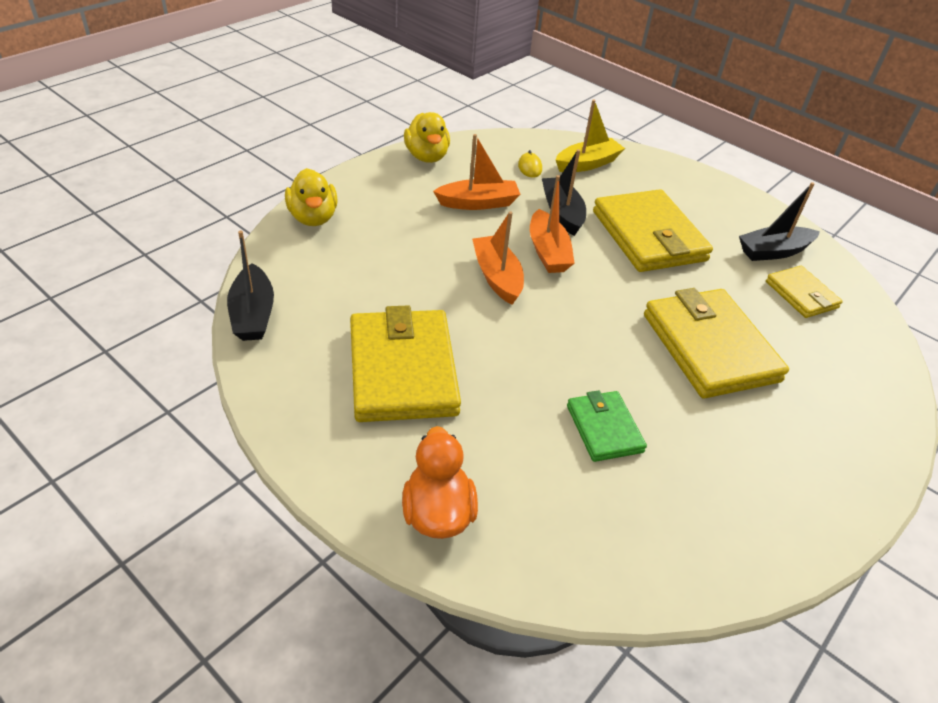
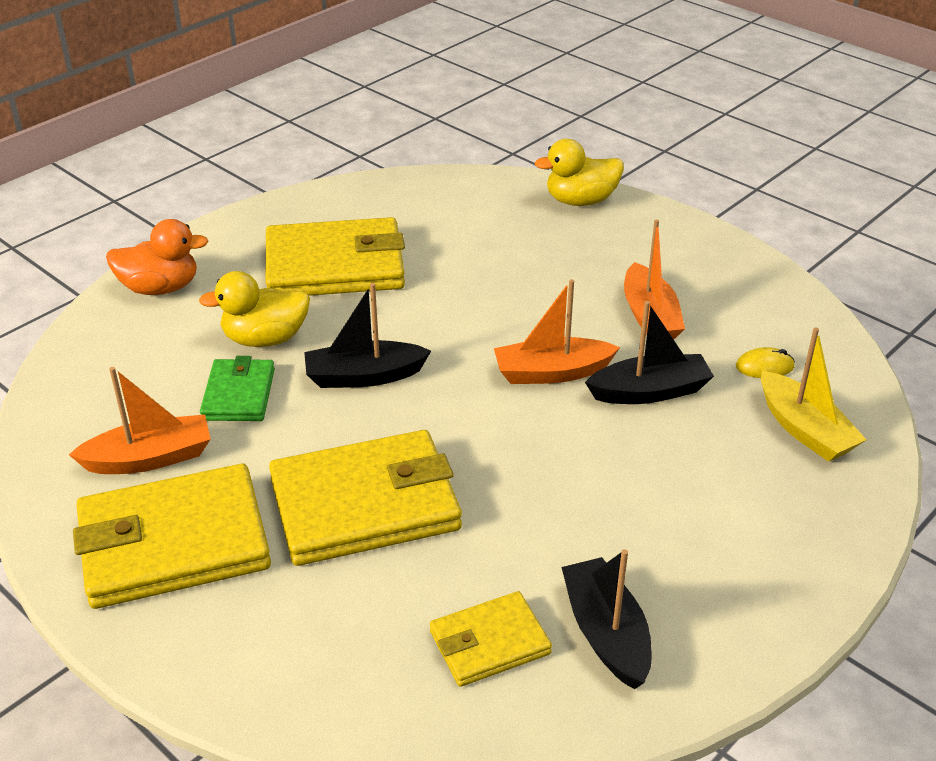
camera: 95 degrees right, 5 degrees down
black boat [227,231,274,341] -> black boat moved to [304,283,431,388]
yellow duck [404,112,450,163] -> yellow duck moved to [199,271,310,347]
orange boat [472,211,524,305] -> orange boat moved to [69,367,210,474]
green wallet [567,390,647,462] -> green wallet turned 75 degrees counterclockwise [200,356,275,421]
yellow wallet [593,189,713,272] -> yellow wallet moved to [73,464,271,609]

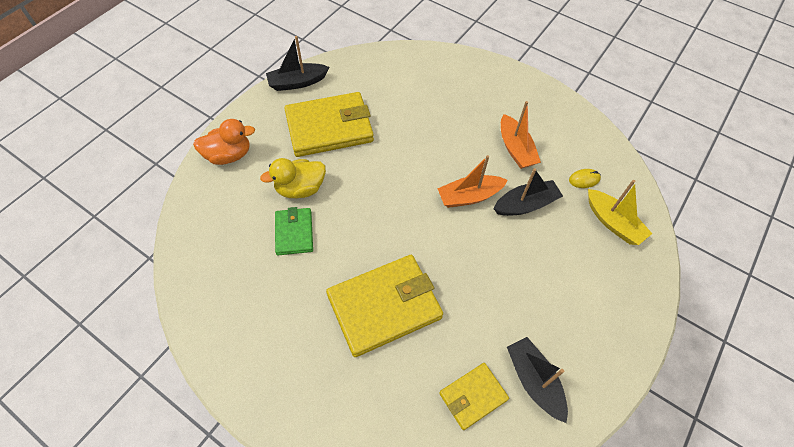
camera: 10 degrees left, 20 degrees up
orange boat [69,367,210,474] -> none
yellow wallet [73,464,271,609] -> none
black boat [304,283,431,388] -> black boat moved to [266,36,329,91]
yellow duck [535,139,624,206] -> none

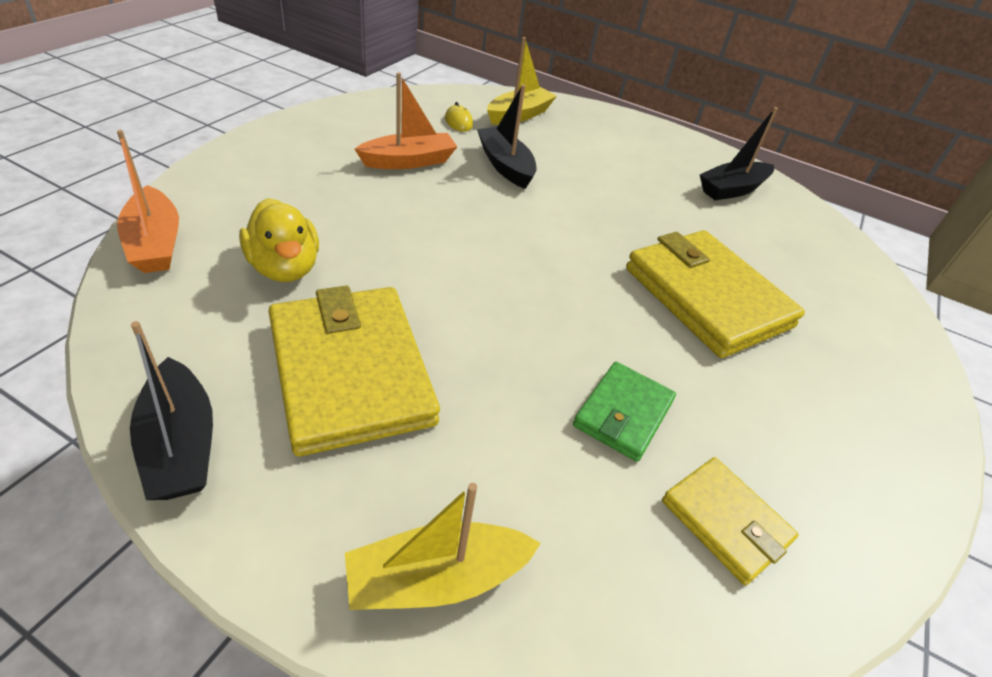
camera: 100 degrees left, 15 degrees down
orange duck [193,119,255,165] -> yellow boat [345,483,541,610]
yellow duck [260,158,326,198] -> yellow duck moved to [239,198,319,282]
green wallet [275,207,313,255] -> green wallet turned 45 degrees counterclockwise [573,362,676,462]
orange boat [437,155,508,208] -> orange boat moved to [117,130,179,273]
yellow wallet [439,363,509,430] -> yellow wallet moved to [662,457,799,585]

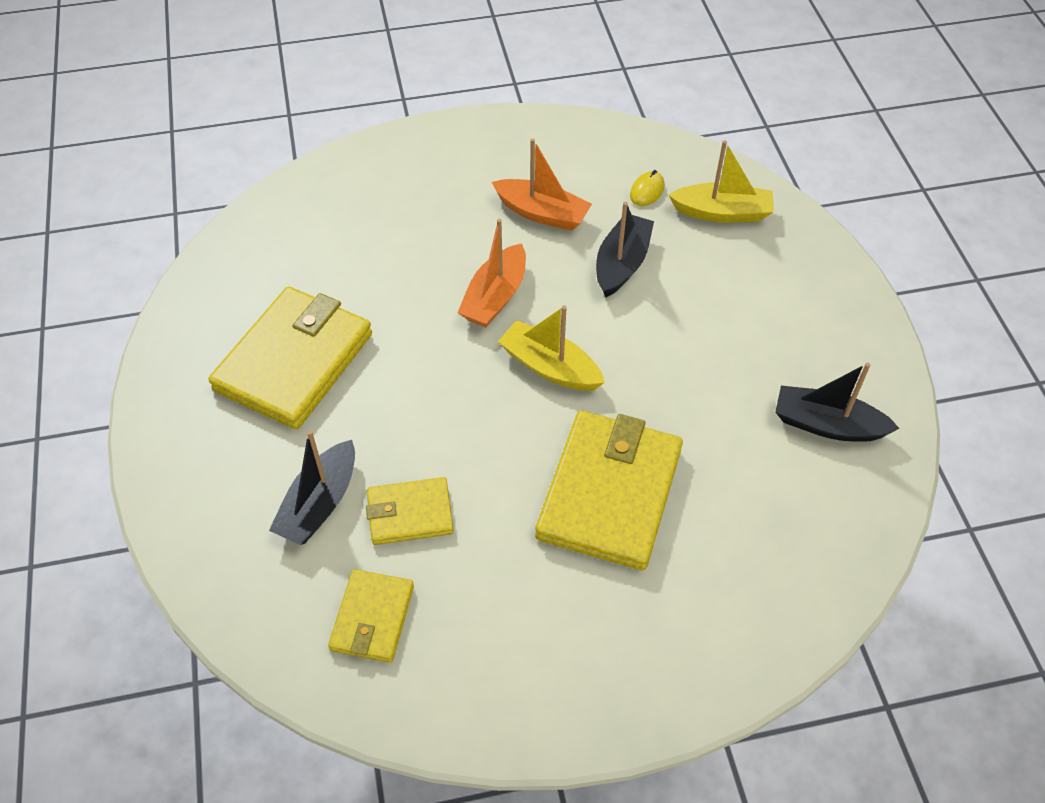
camera: 55 degrees right, 10 degrees up
orange boat [117,130,179,273] -> orange boat moved to [457,219,526,327]
black boat [130,321,213,500] -> black boat moved to [269,430,355,545]
yellow duck [239,198,319,282] -> none
yellow boat [345,483,541,610] -> yellow boat moved to [498,305,605,391]
green wallet [573,362,676,462] -> yellow wallet [366,477,454,545]

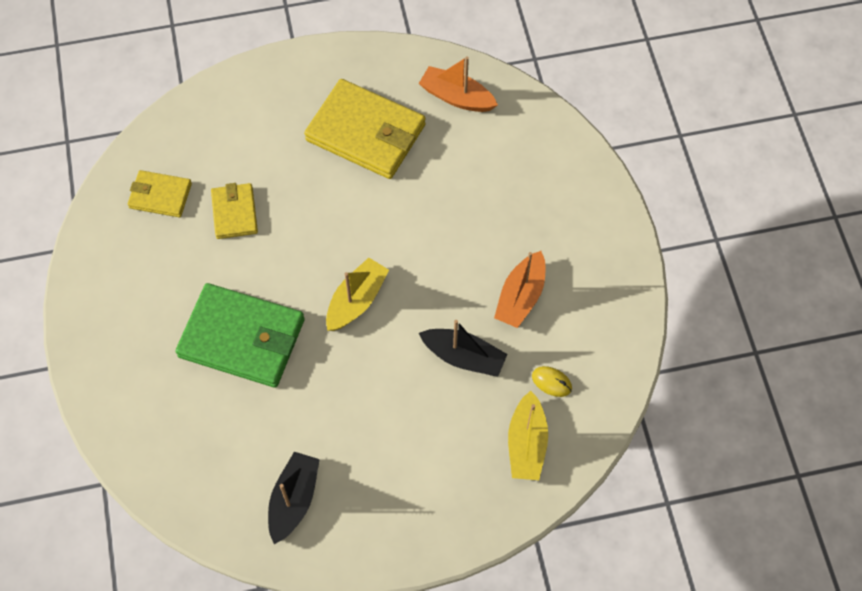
camera: 90 degrees right, 10 degrees up
black boat [269,430,355,545] -> none
orange boat [457,219,526,327] -> orange boat moved to [419,56,498,112]
yellow wallet [535,411,683,570] -> green wallet [175,283,305,388]

